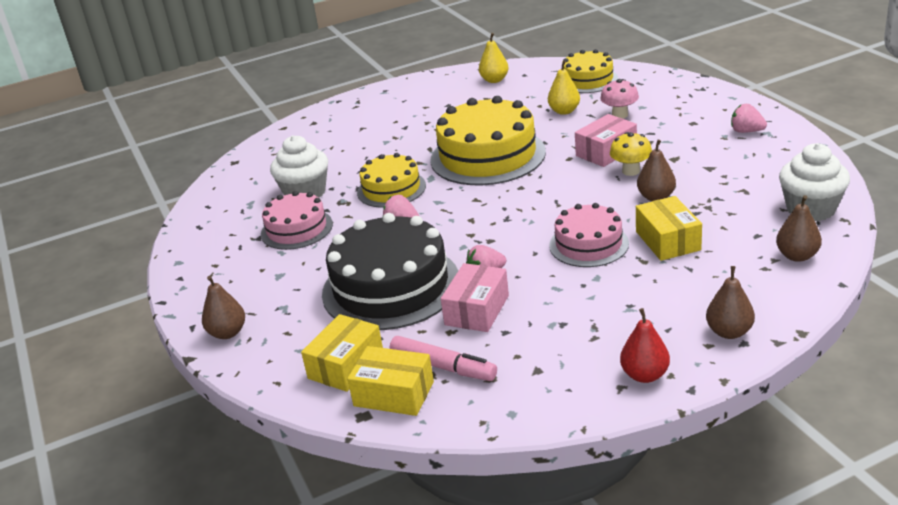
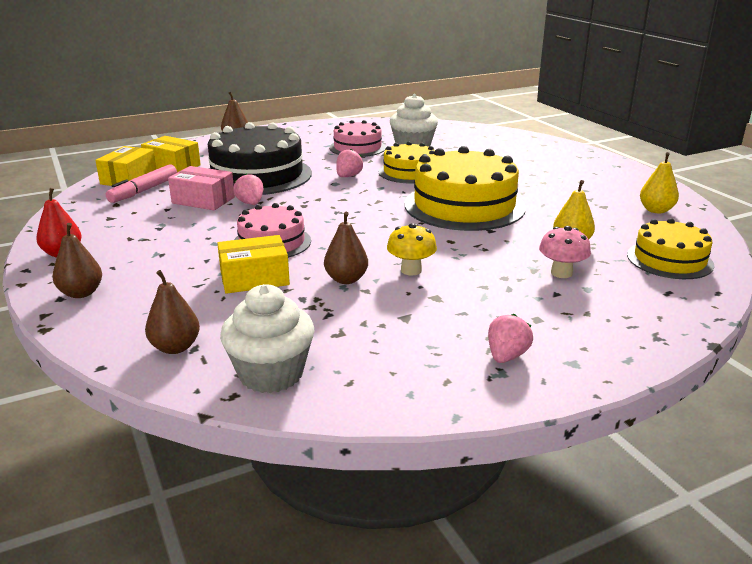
camera: 85 degrees right, 5 degrees down
pink box [575,114,637,167] -> none

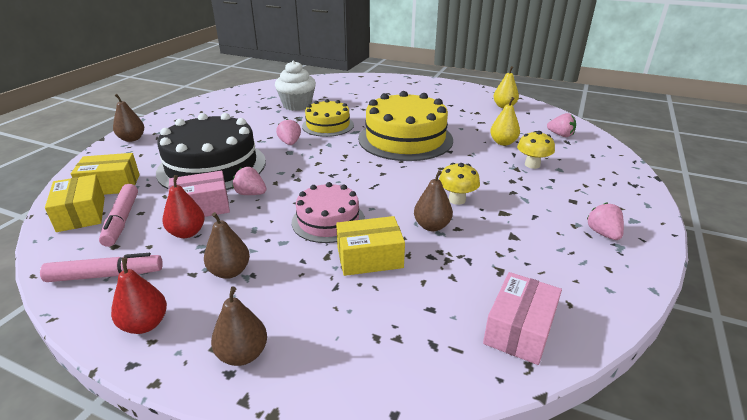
camera: 40 degrees left, 5 degrees up
brown pear [145,270,200,354] -> brown pear moved to [204,212,250,279]
yellow box [217,235,290,294] -> yellow box turned 45 degrees clockwise [336,216,405,276]
white cupcake [220,284,315,393] -> pink box [483,272,562,365]
pink cake [329,120,386,157] -> none
pink mushroom [539,226,591,278] -> yellow mushroom [517,131,555,169]
yellow cake [627,218,714,279] -> pink strawberry [547,113,576,137]
none -> pink marker [40,253,163,282]
none -> red pear [162,175,205,238]

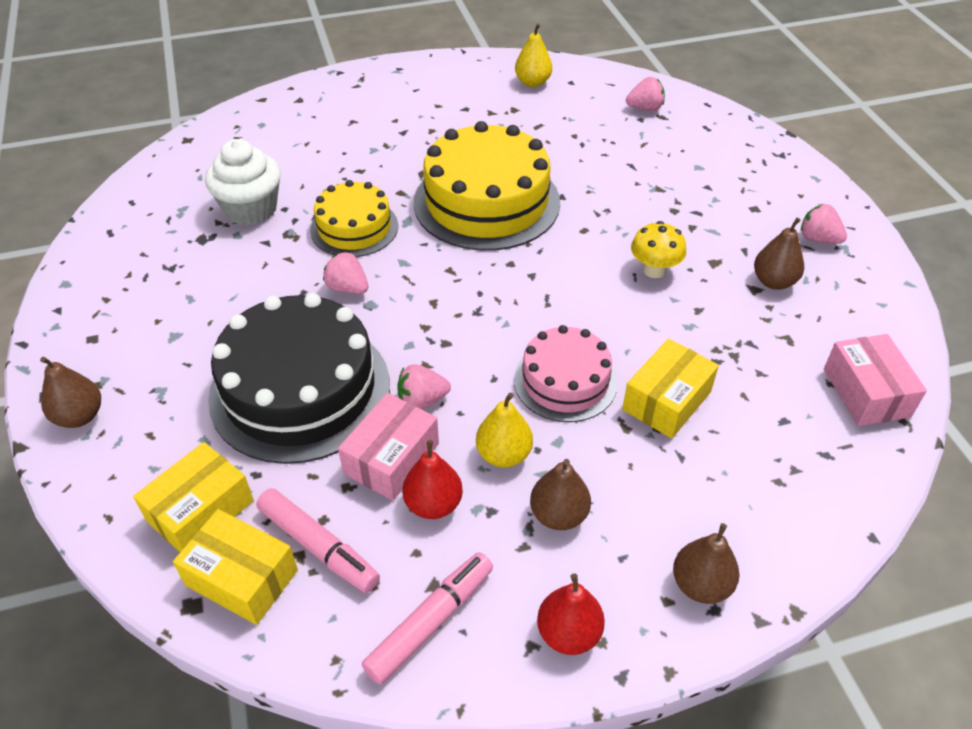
camera: 40 degrees left, 15 degrees up
brown pear [414,170,453,231] -> brown pear moved to [754,218,804,290]
yellow pear [490,97,520,146] -> yellow pear moved to [476,393,533,467]
yellow mushroom [517,131,555,169] -> none

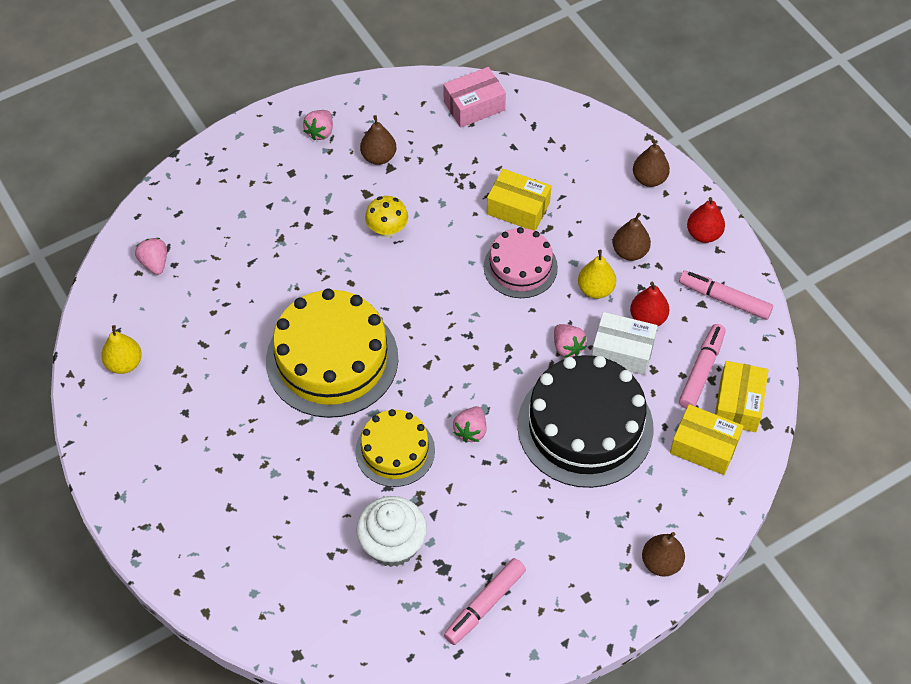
camera: 105 degrees left, 10 degrees up
pink box [338,393,439,501] -> white box [592,312,658,375]
none -> pink marker [444,558,526,645]

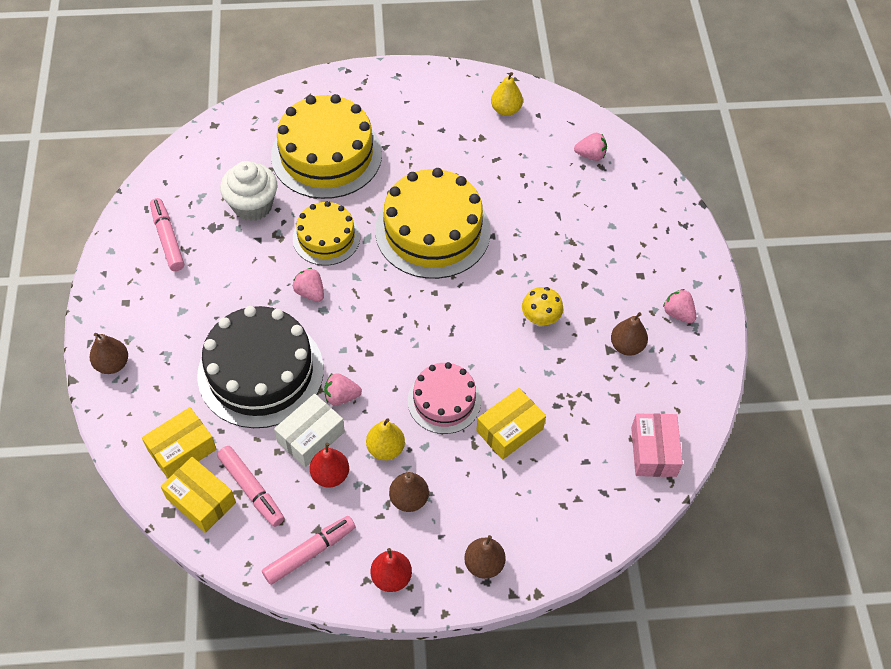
camera: 115 degrees right, 0 degrees up
none -> yellow cake [271,94,382,199]

